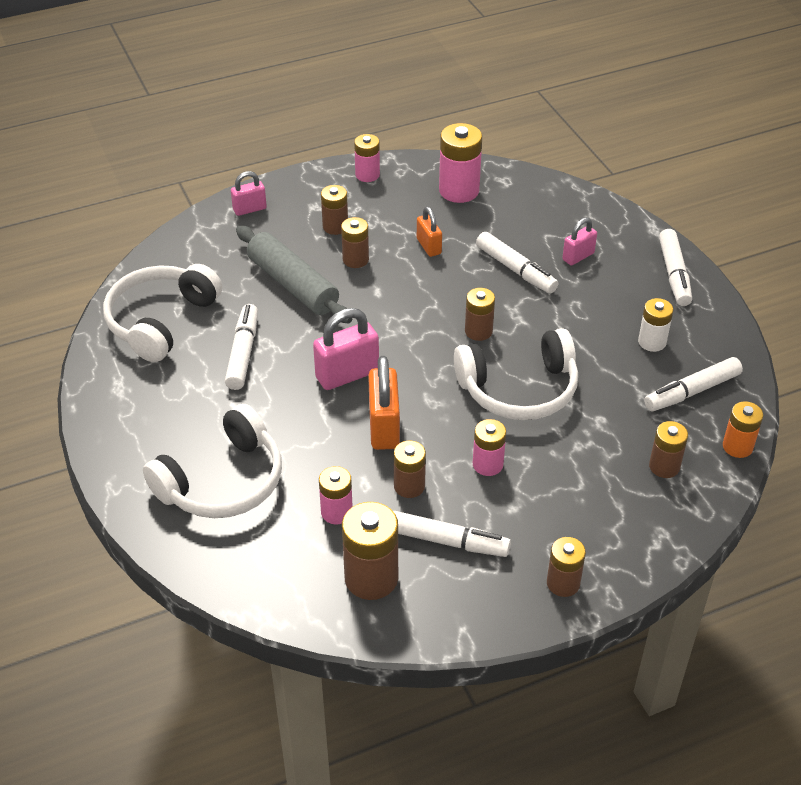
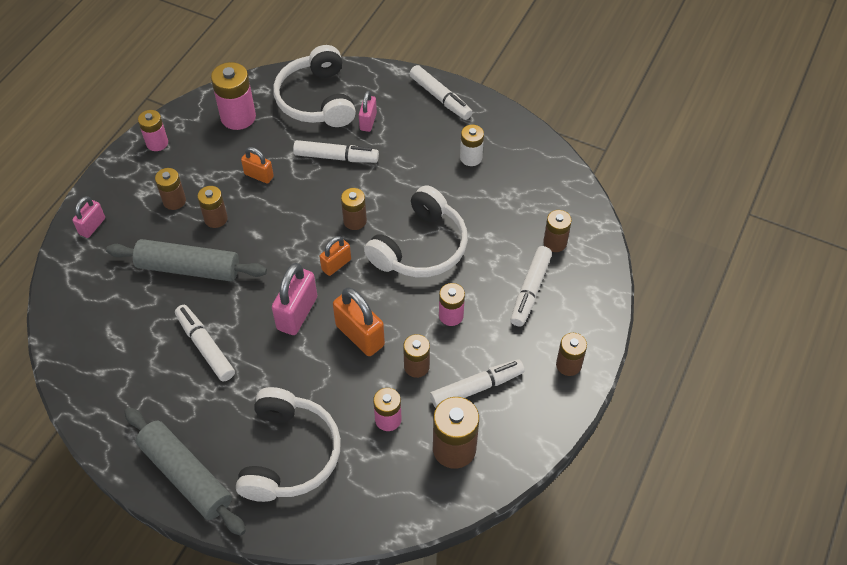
camera: 40 degrees left, 10 degrees up
white headphones [103,264,222,362] -> white headphones moved to [273,45,356,127]
white marker [644,357,743,411] -> white marker moved to [510,246,552,327]
orange battery [723,401,763,458] -> none
none -> grey rolling pin [124,407,246,536]
none -> orange padlock [320,236,351,276]

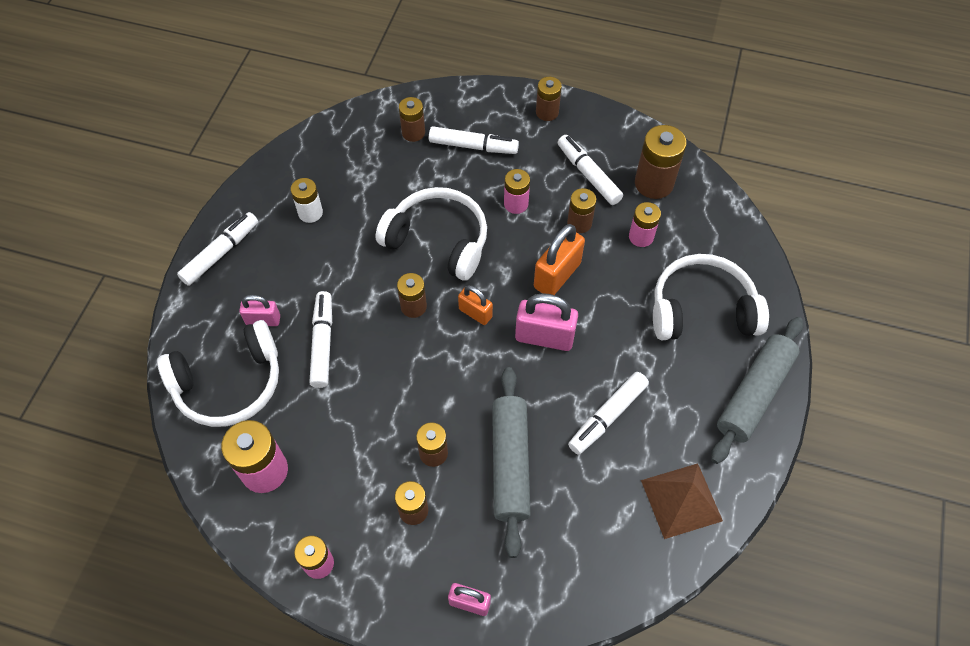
camera: 100 degrees left, 5 degrees up
orange padlock [241,147,274,184] -> none
none -> brown pyramid [641,463,723,539]

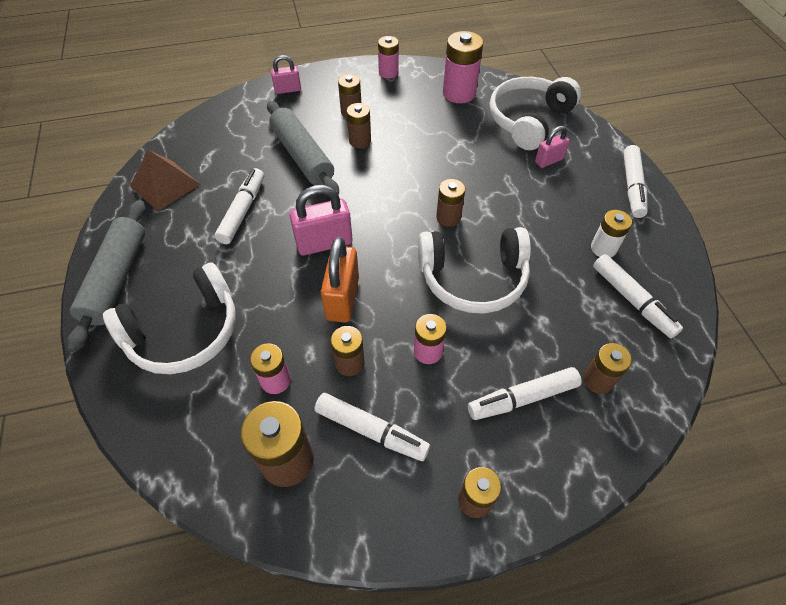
camera: 150 degrees right, 5 degrees down
white marker [309,291,332,388] -> white marker moved to [593,254,683,338]
orange padlock [458,285,493,325] -> none

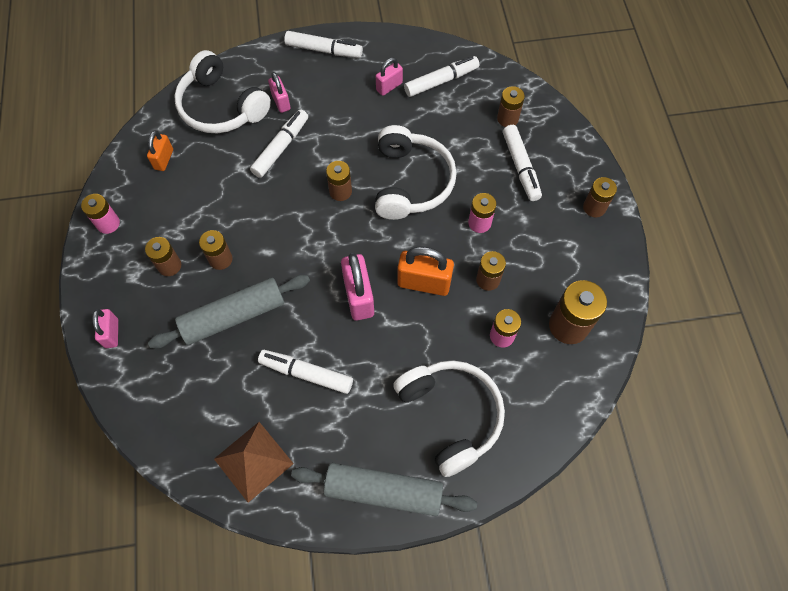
camera: 85 degrees left, 10 degrees up
white marker [314,393,430,461] -> white marker moved to [250,109,308,178]
pink battery [443,31,483,103] -> orange padlock [147,130,173,171]
white battery [591,210,632,257] -> pink padlock [376,58,403,96]

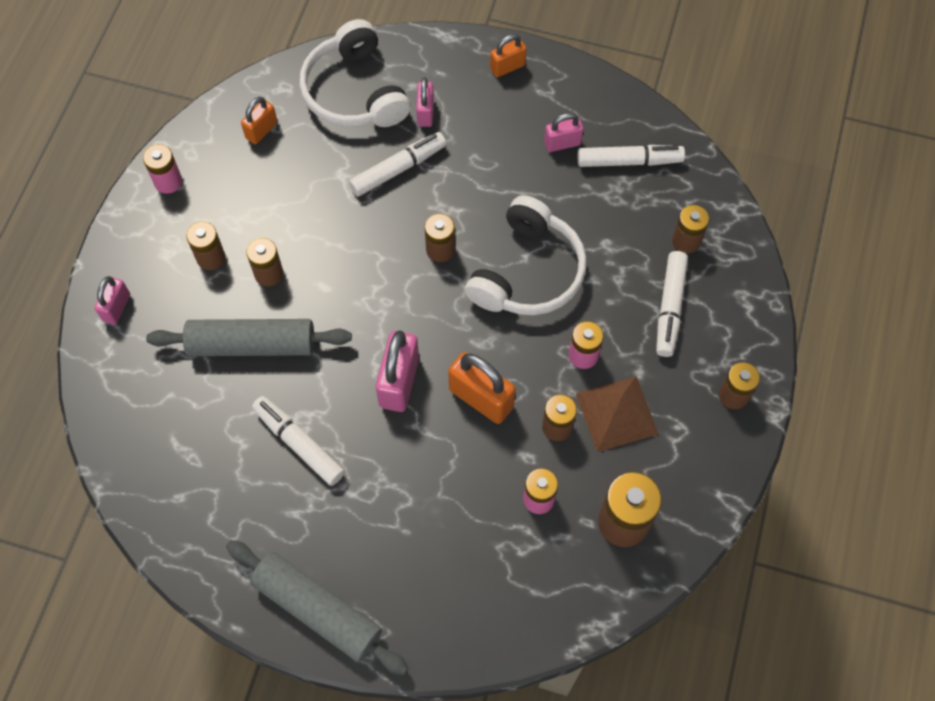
camera: 25 degrees right, 0 degrees up
brown pyramid [214,422,294,503] -> brown pyramid moved to [576,376,659,452]
white marker [284,31,363,58] -> orange padlock [490,34,526,77]
white headphones [393,360,505,477] -> none

